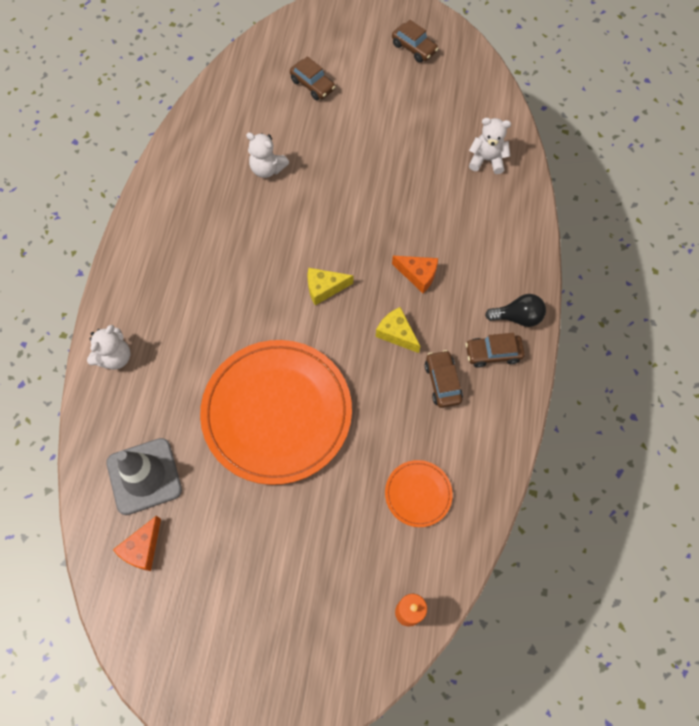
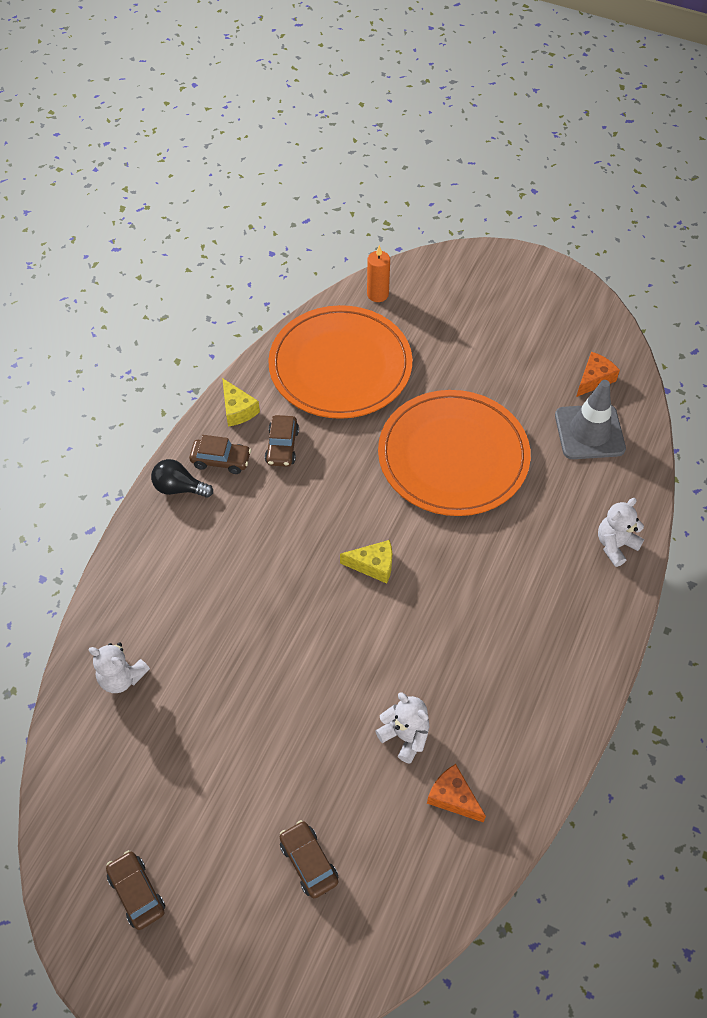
camera: 165 degrees left, 10 degrees down
yellow cheese [376,307,420,353] -> yellow cheese moved to [222,378,260,426]
orange plate [385,460,453,527] -> orange plate [268,305,413,419], size x2.32
orange cheese [392,256,438,293] -> orange cheese moved to [427,764,486,823]

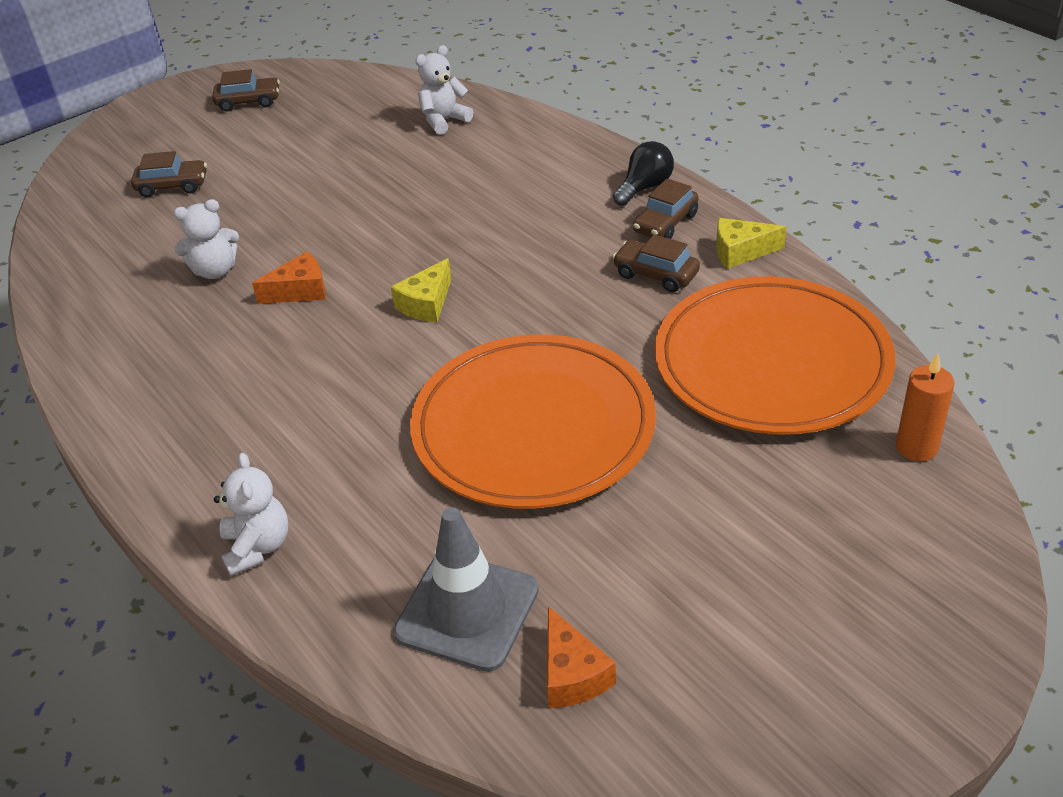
camera: 120 degrees right, 15 degrees down
orange cheese [427,764,486,823] -> orange cheese moved to [252,252,326,304]

